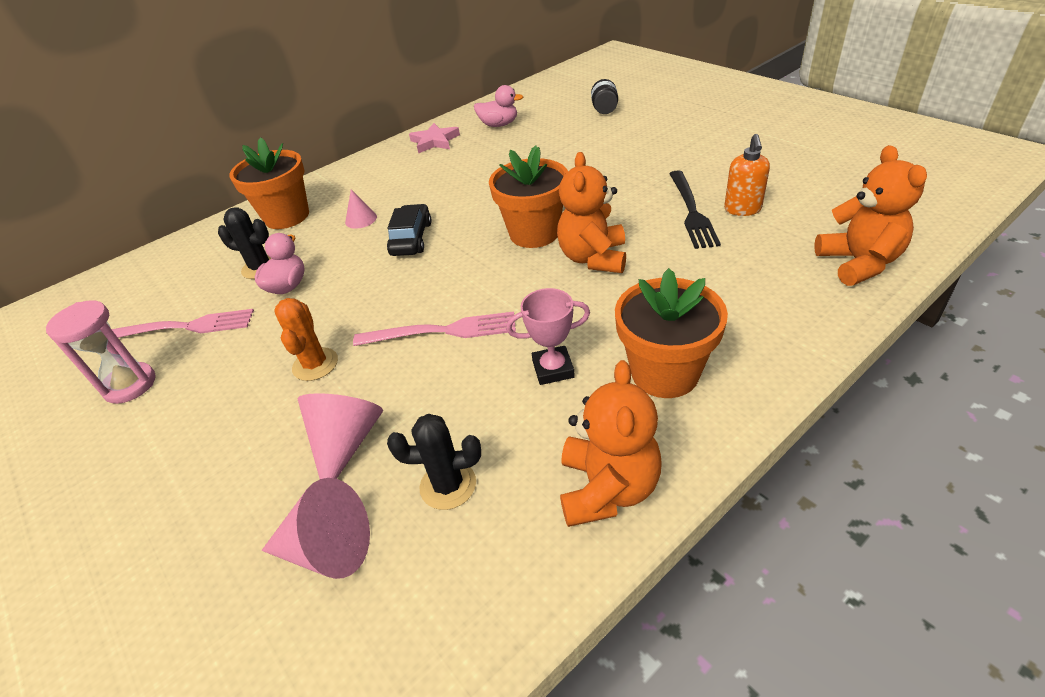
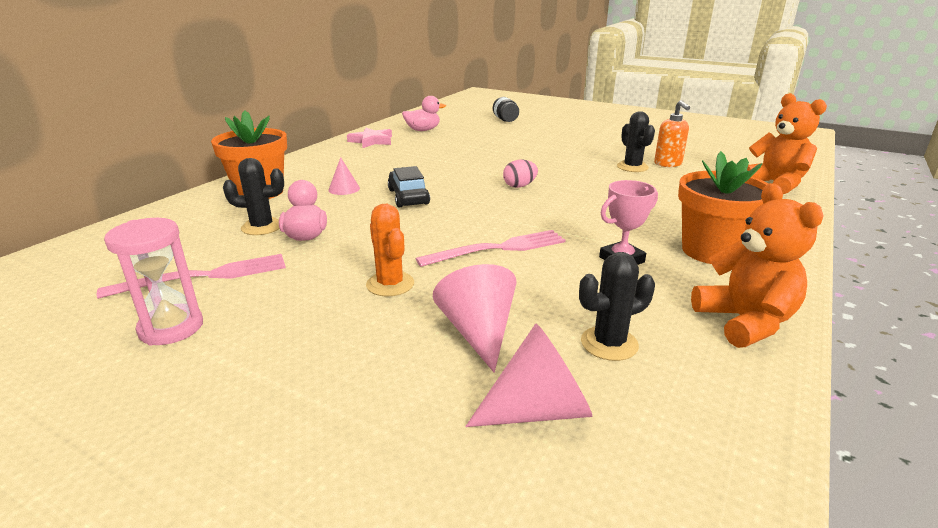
camera: 25 degrees left, 15 degrees down
orange flower pot [489,145,568,248] -> pink egg [503,159,538,188]
orange teddy bear [557,152,626,273] -> none
black fork [669,170,721,249] -> black cactus [617,111,655,172]

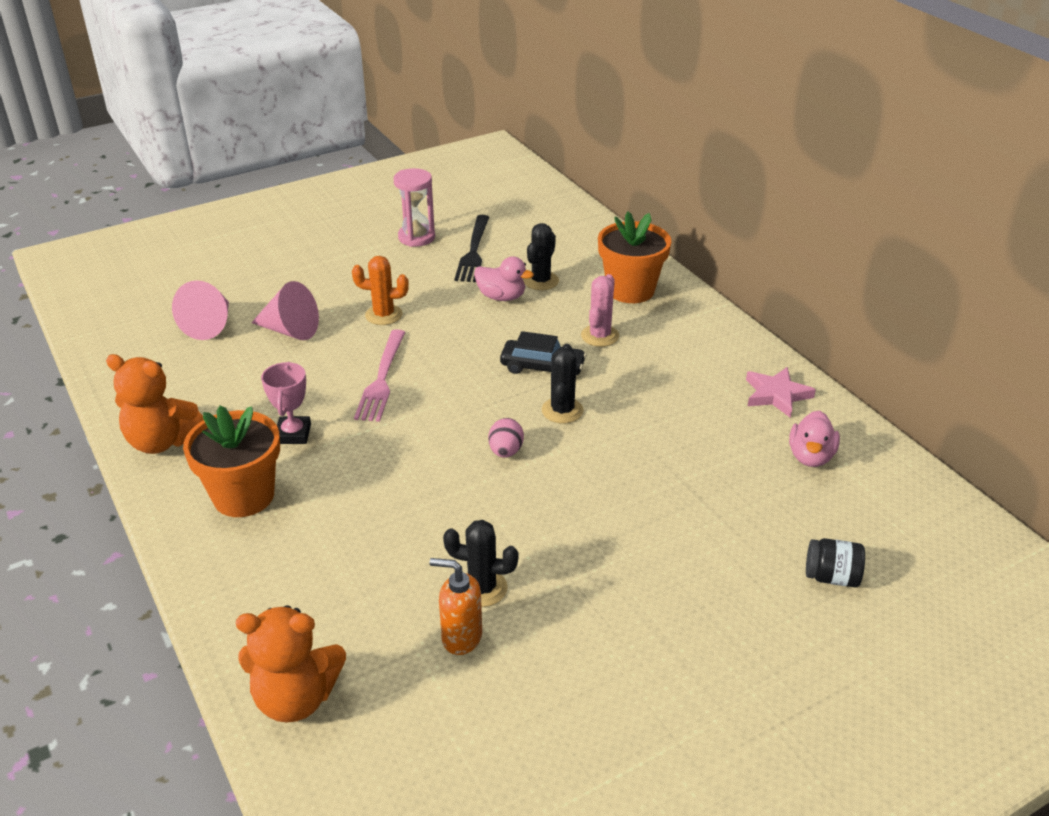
camera: 120 degrees right, 10 degrees up
pink fork [97,254,286,299] -> black fork [454,215,489,282]
pink cone [328,157,360,195] -> pink cactus [581,274,619,347]
black cactus [579,252,655,361] -> black cactus moved to [542,344,583,424]

